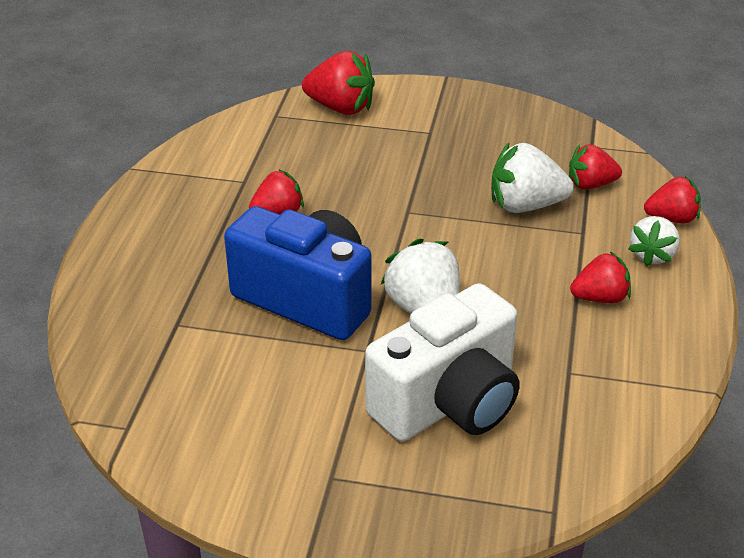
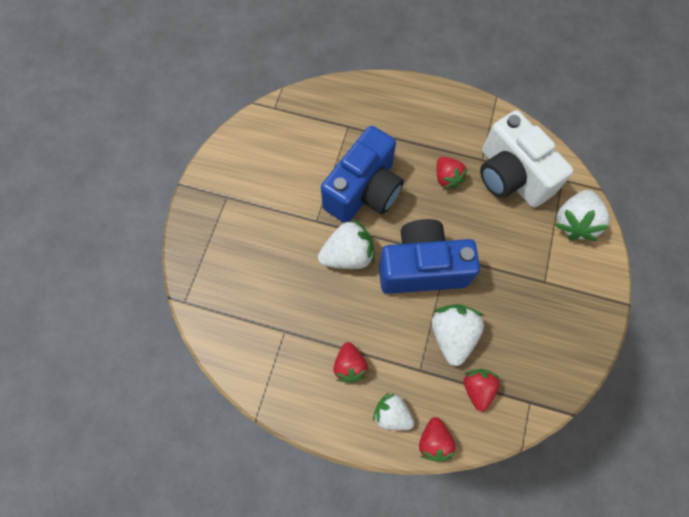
camera: 95 degrees right, 30 degrees up
red strawberry [302,51,375,115] -> white strawberry [555,190,609,241]
white camera [365,283,520,441] -> white camera moved to [480,110,574,208]
none -> blue camera [379,219,480,294]

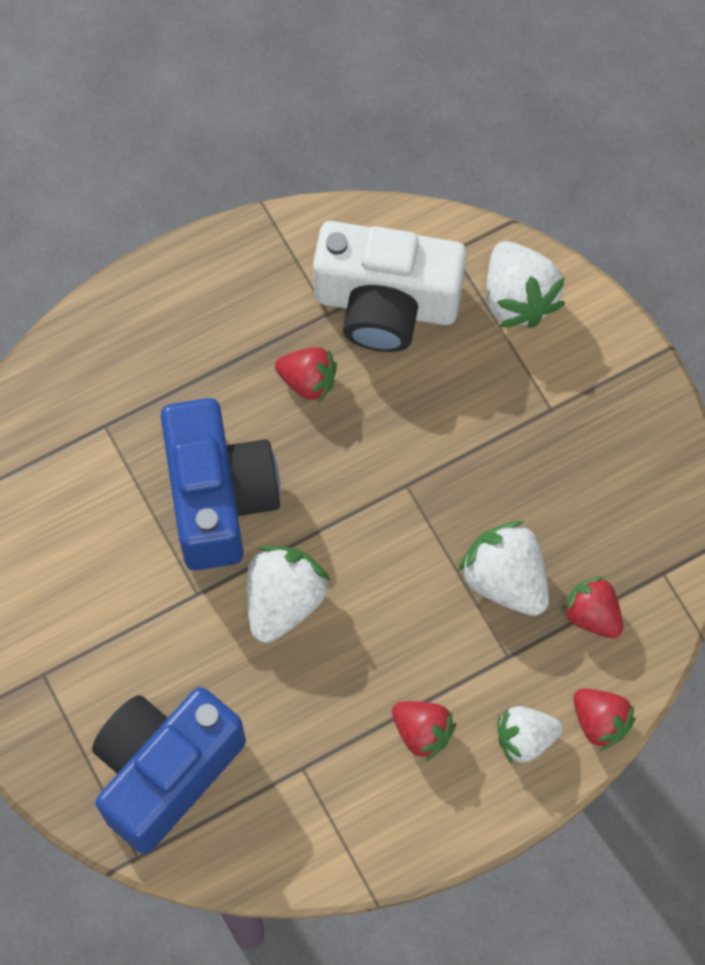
camera: 45 degrees left, 0 degrees up
blue camera [379,219,480,294] -> blue camera moved to [92,687,246,854]

